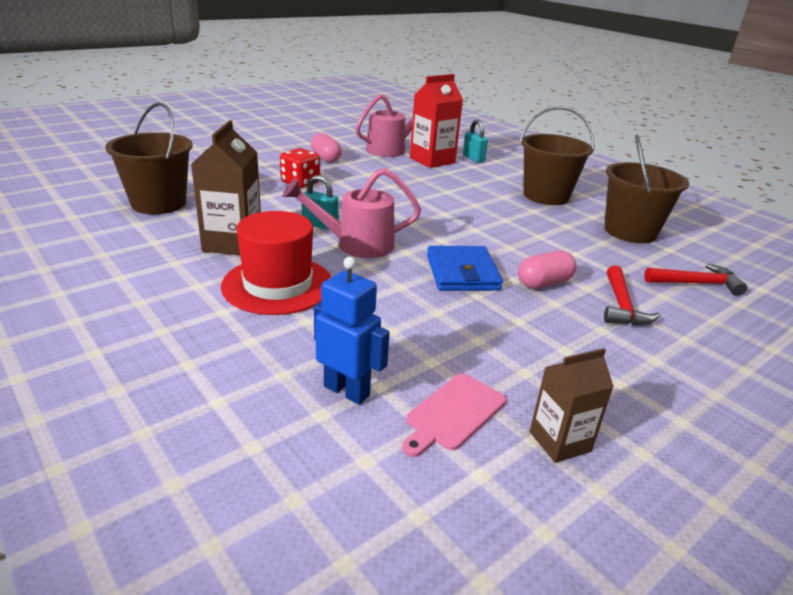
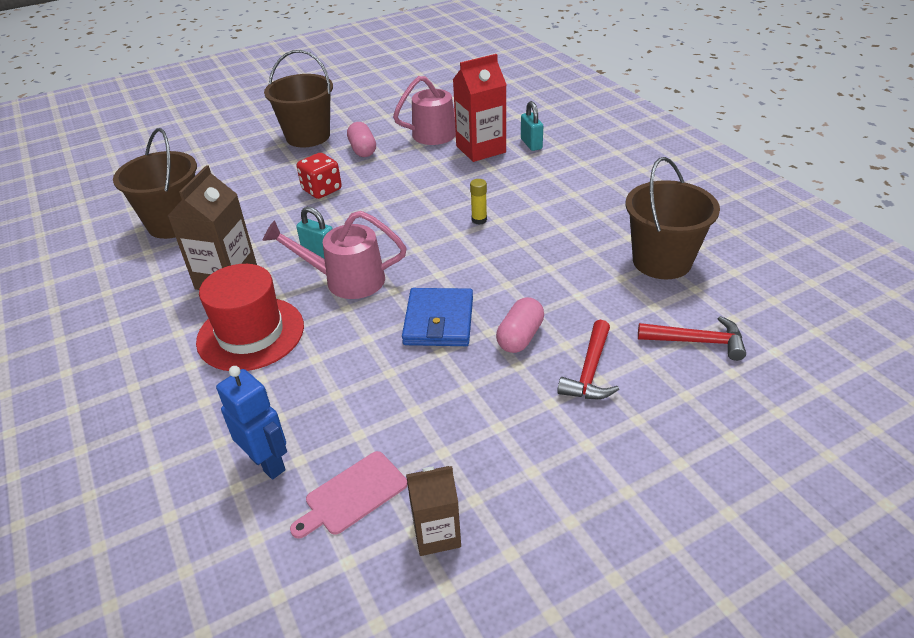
camera: 15 degrees right, 10 degrees up
pink capsule [518,251,576,289] -> pink capsule turned 45 degrees counterclockwise [496,297,544,353]
brown bucket [520,106,595,205] -> brown bucket moved to [264,50,333,147]
none -> yellow glue stick [470,179,487,225]

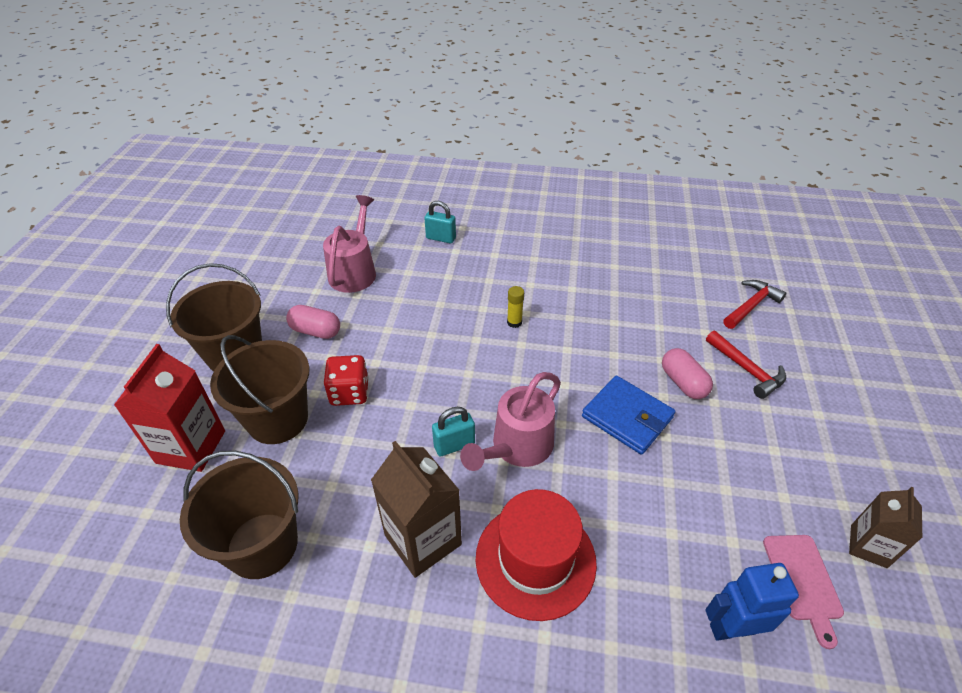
camera: 55 degrees left, 5 degrees up
red carton [453,54,507,162] -> red carton moved to [114,344,225,472]
brown bucket [626,157,720,279] -> brown bucket moved to [210,335,310,444]

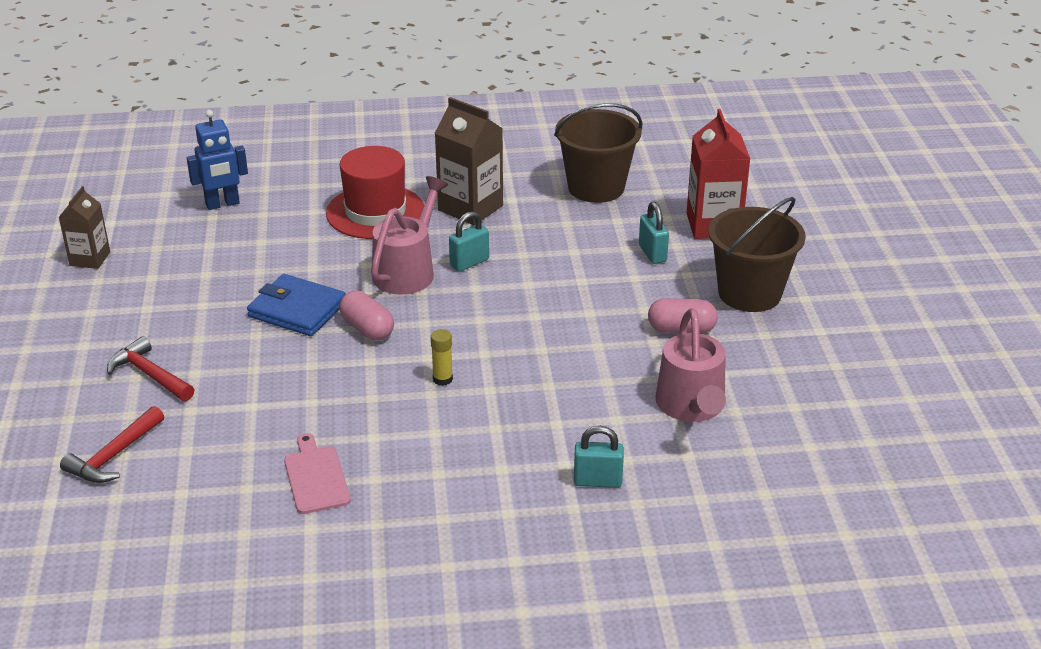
camera: 165 degrees right, 10 degrees down
brown bucket [210,335,310,444] -> turquoise padlock [639,202,669,264]
red dice [323,355,369,406] -> none
pink capsule [662,348,713,399] -> pink capsule moved to [339,291,394,340]
pink cutting board [763,535,844,649] -> pink cutting board moved to [284,433,351,514]

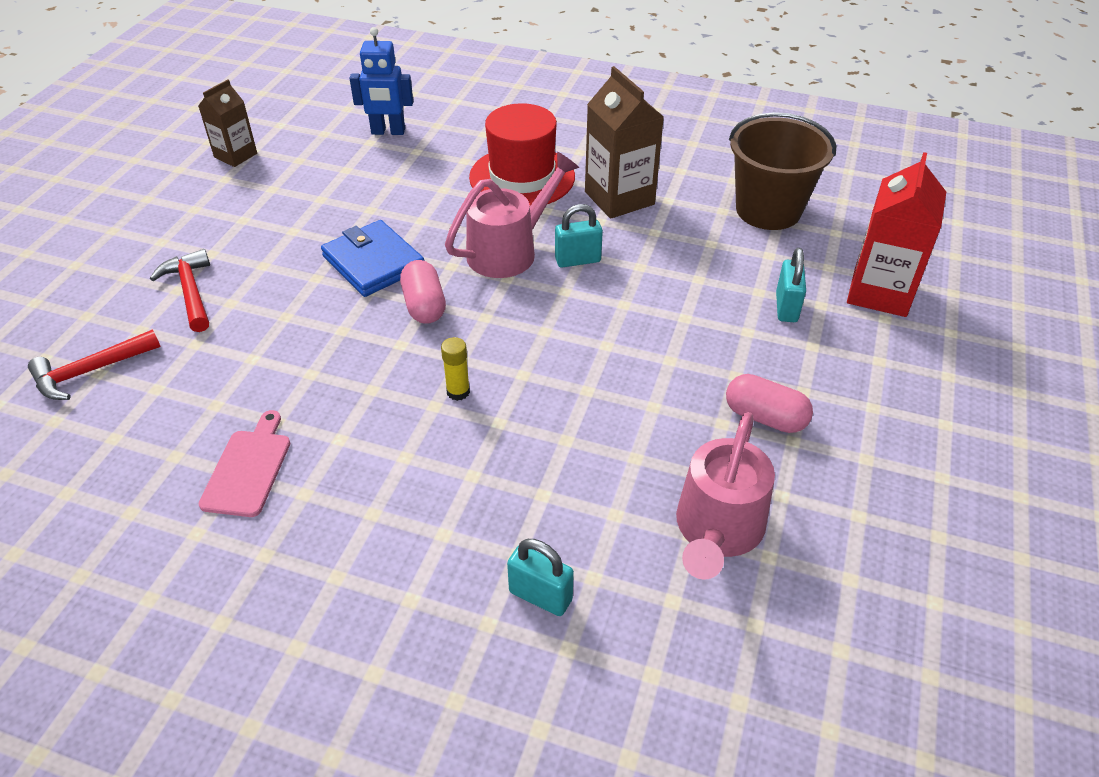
camera: 25 degrees right, 10 degrees up
brown bucket [708,197,806,312] -> none

